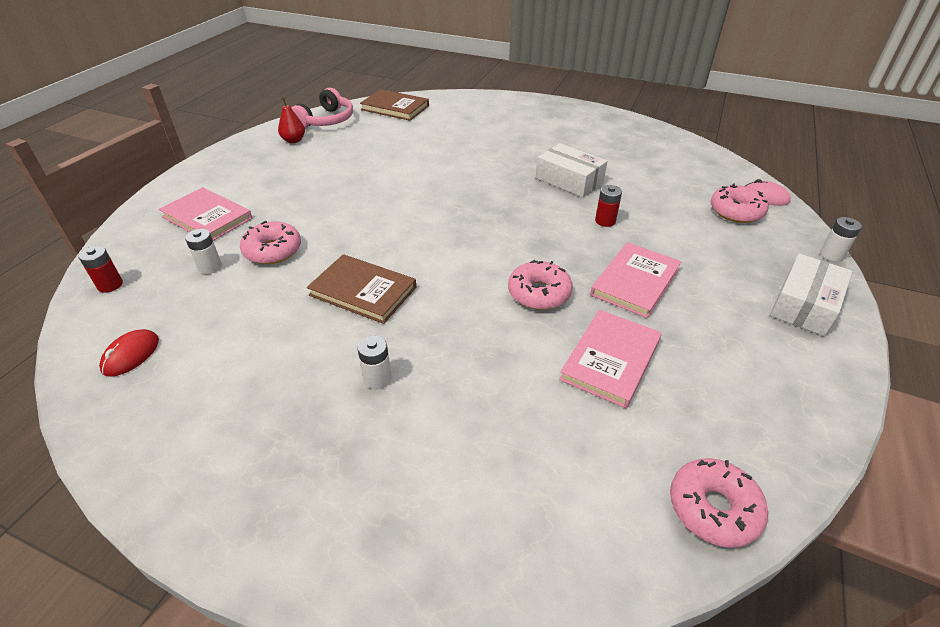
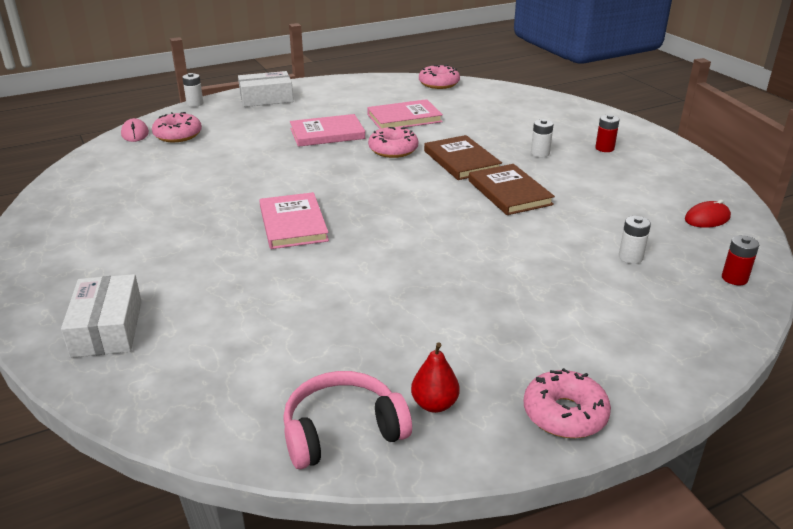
camera: 140 degrees left, 10 degrees down
pink book [159,187,252,241] -> pink book moved to [259,192,329,249]
pink donut [240,221,301,264] -> pink donut moved to [523,368,611,438]
brown book [360,89,429,121] -> brown book moved to [424,135,502,180]
white box [536,143,607,197] -> white box moved to [61,274,142,358]
red battery [595,185,622,227] -> red battery moved to [595,114,619,152]

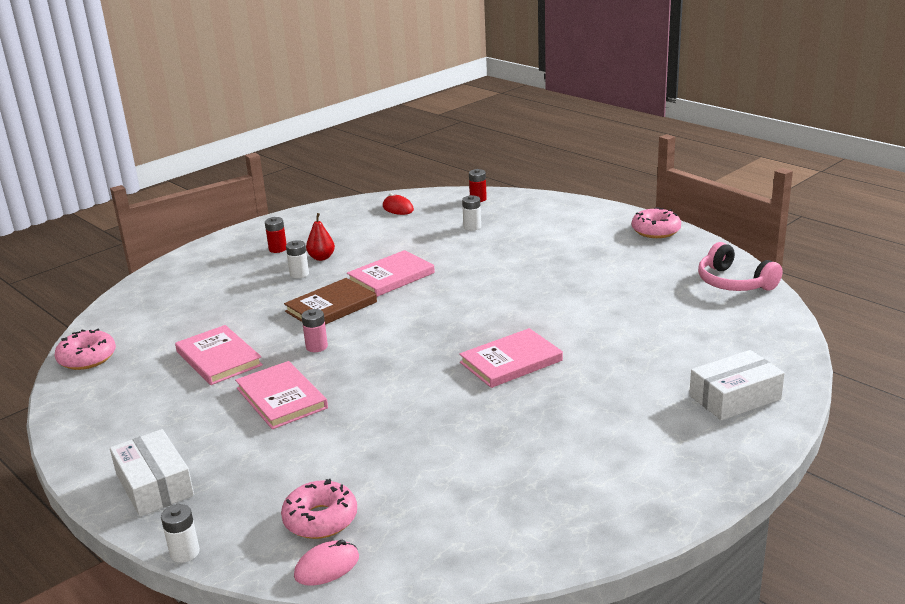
camera: 105 degrees left, 5 degrees down
pink donut [368,127,418,158] -> pink battery [301,309,328,352]
red pear [411,342,459,413] -> red pear moved to [306,213,335,261]
brown book [469,164,555,215] -> pink book [347,250,435,297]

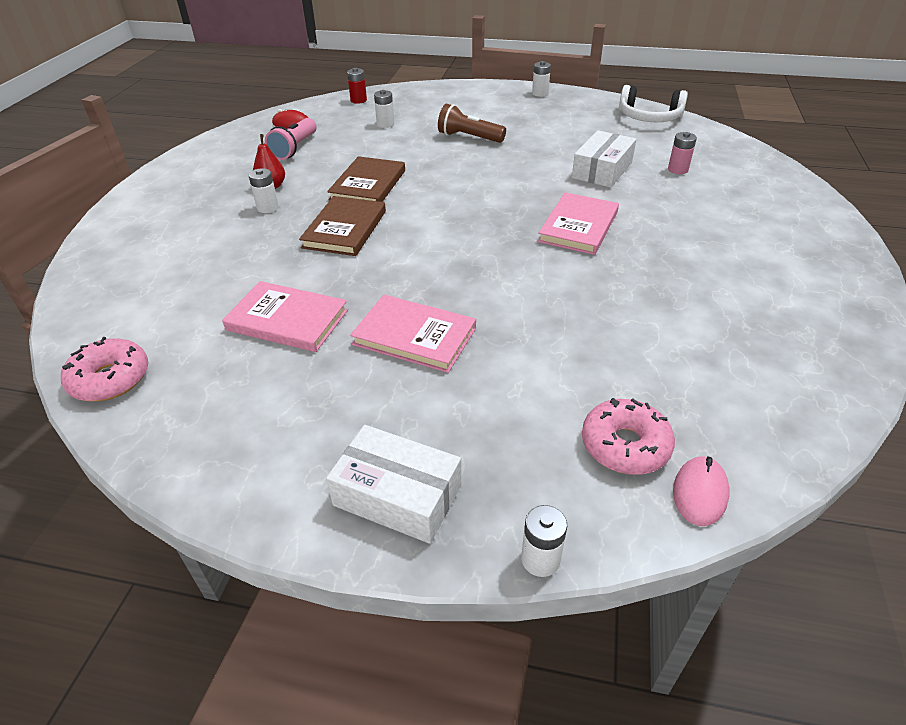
camera: 35 degrees left, 15 degrees up
red battery [265,217,286,253] -> none
pink battery [301,309,328,352] -> pink battery moved to [668,132,697,174]
pink book [347,250,435,297] -> brown book [327,156,405,202]
pink donut [632,207,681,238] -> white battery [532,61,551,97]
white box [689,350,785,420] -> white box moved to [572,130,636,188]
pink headphones [698,242,783,291] -> white headphones [619,85,688,122]
none -> pink flashlight [265,118,316,160]
none -> brown flashlight [438,104,506,143]

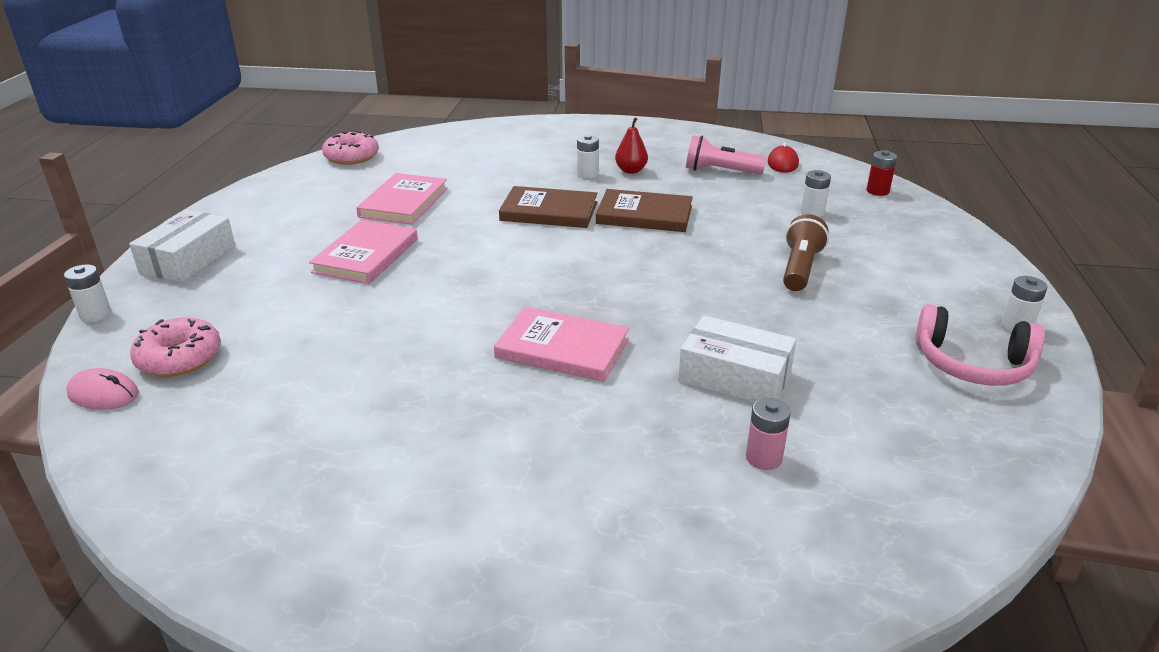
camera: 85 degrees right, 10 degrees down
white headphones [619,85,688,122] -> none
none -> pink headphones [915,304,1045,386]

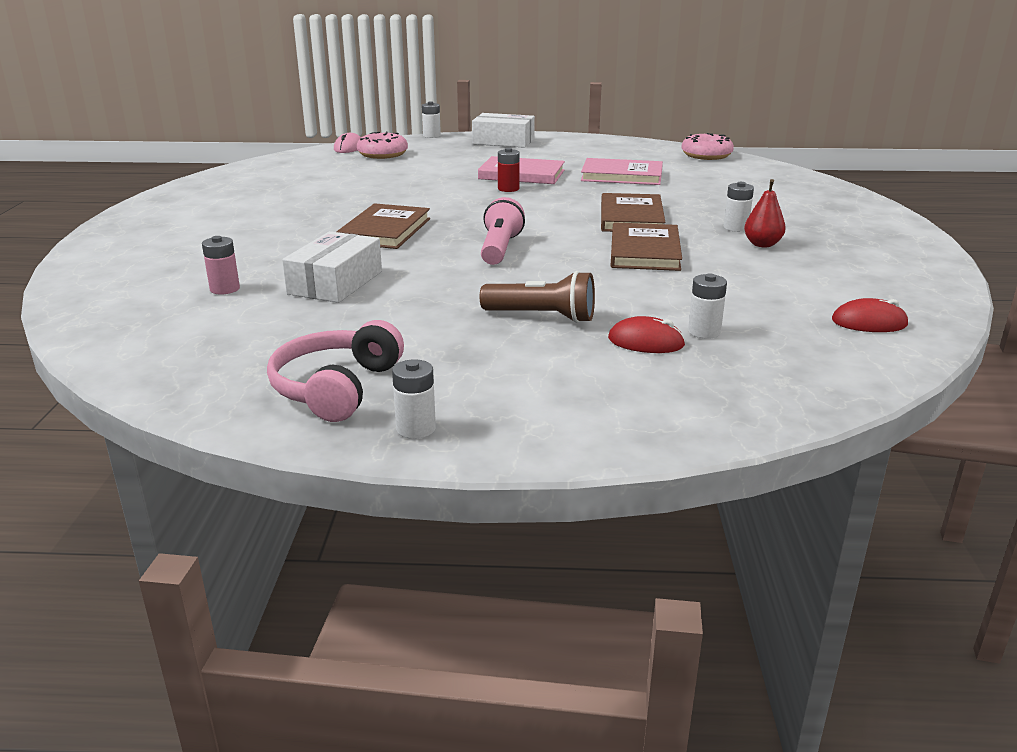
camera: 85 degrees right, 5 degrees down
pink book [494,307,629,382] -> brown book [337,203,430,249]
pink flashlight [686,135,766,175] -> pink flashlight moved to [481,197,525,265]
red battery [866,150,897,196] -> red battery moved to [498,148,520,192]
none -> red mouse [608,316,686,353]

